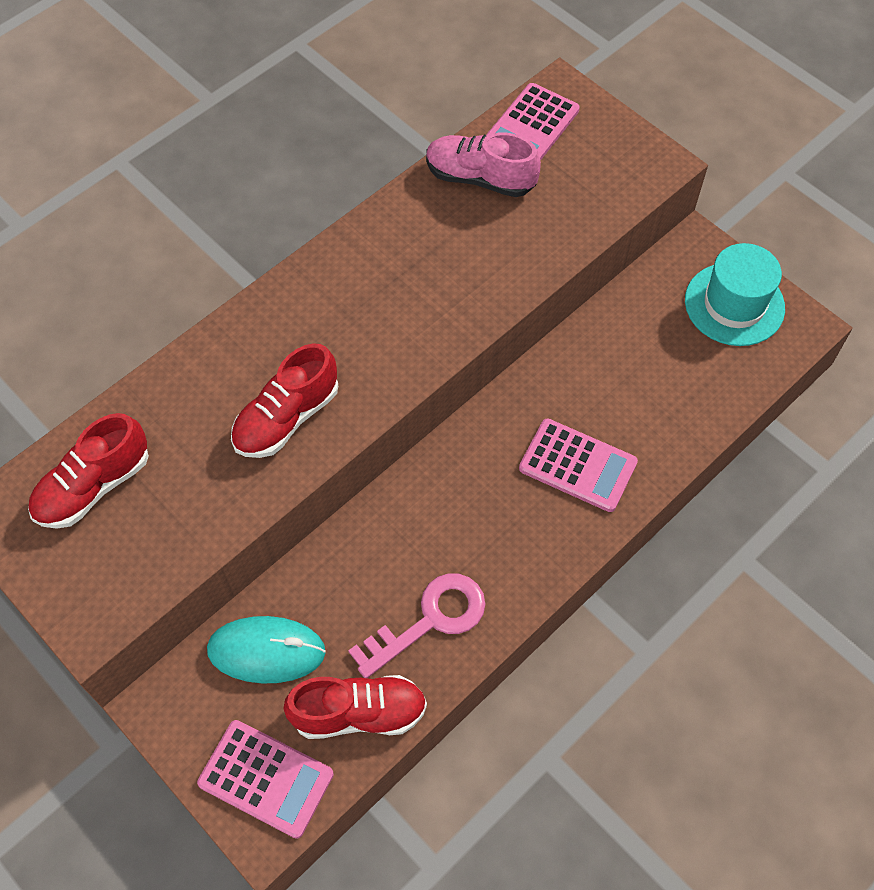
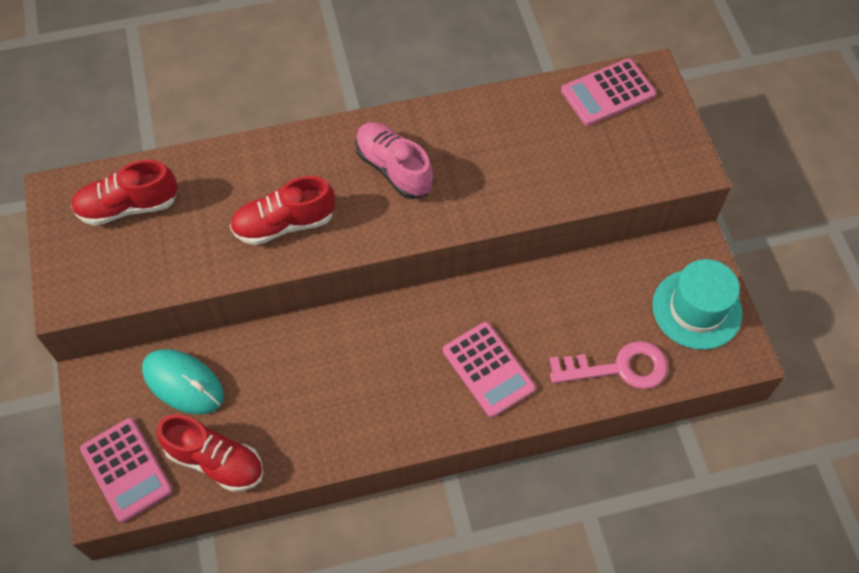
camera: 30 degrees right, 0 degrees up
pink key [348,573,485,678] -> pink key moved to [549,341,668,389]
pink shoe [426,133,541,197] -> pink shoe moved to [355,122,433,199]

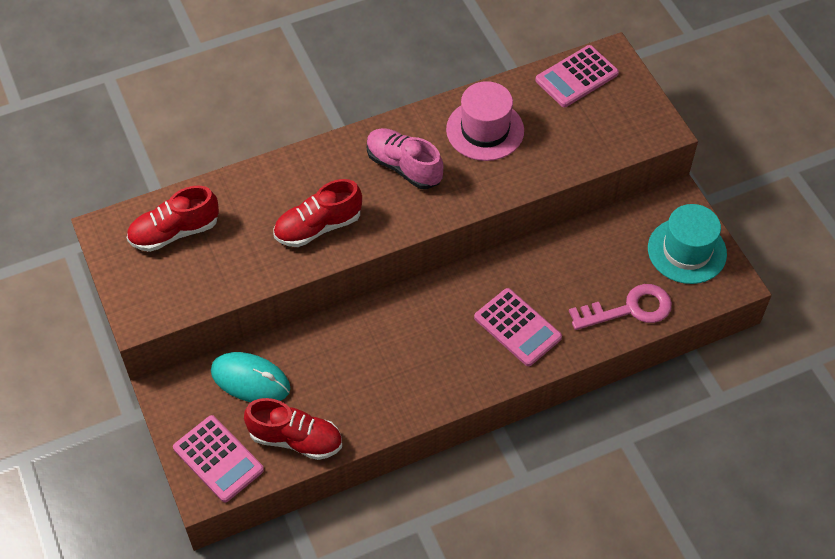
camera: 10 degrees left, 5 degrees down
none -> pink hat [446,81,524,161]

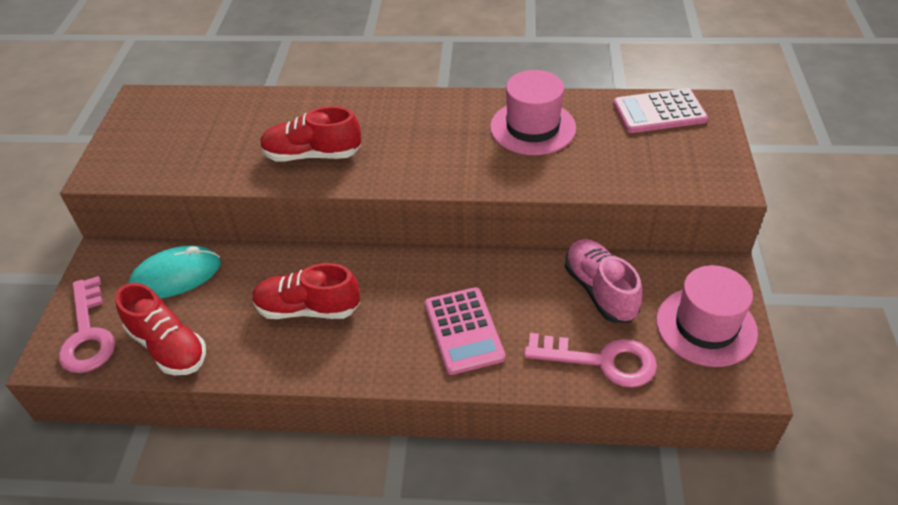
camera: 30 degrees right, 10 degrees down
red shoe [127,185,219,252] -> red shoe moved to [252,263,360,319]
pink calculator [173,415,264,502] -> pink key [58,276,115,373]
turquoise mouse [211,352,290,402] -> turquoise mouse turned 75 degrees counterclockwise [128,246,221,299]
pink shoe [367,128,443,189] -> pink shoe moved to [565,239,642,323]
turquoise hat [648,204,727,284] -> pink hat [656,265,758,367]

